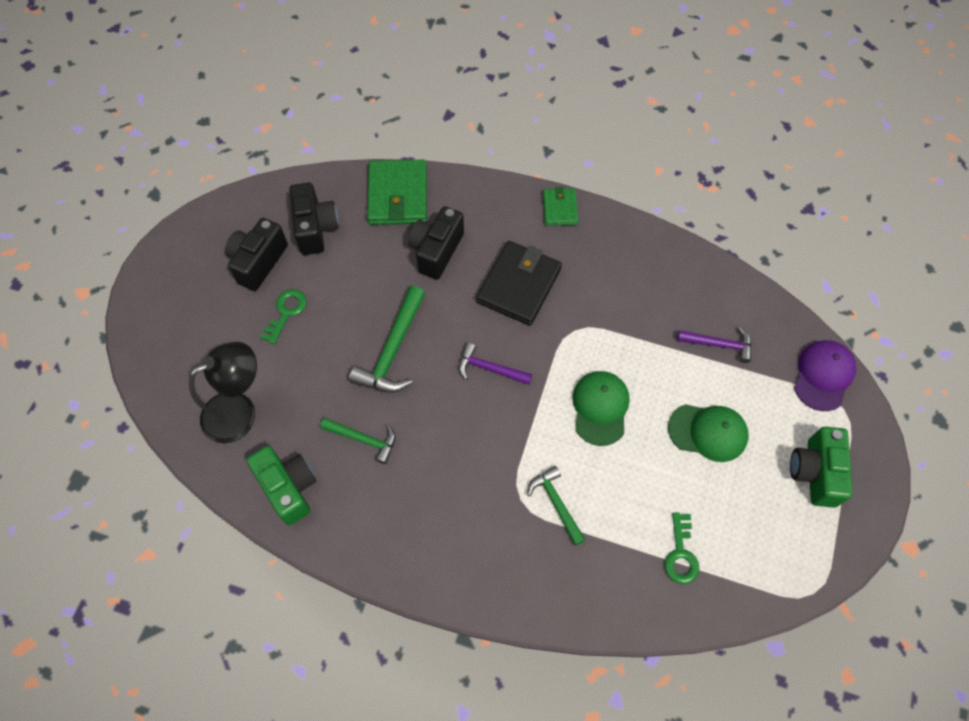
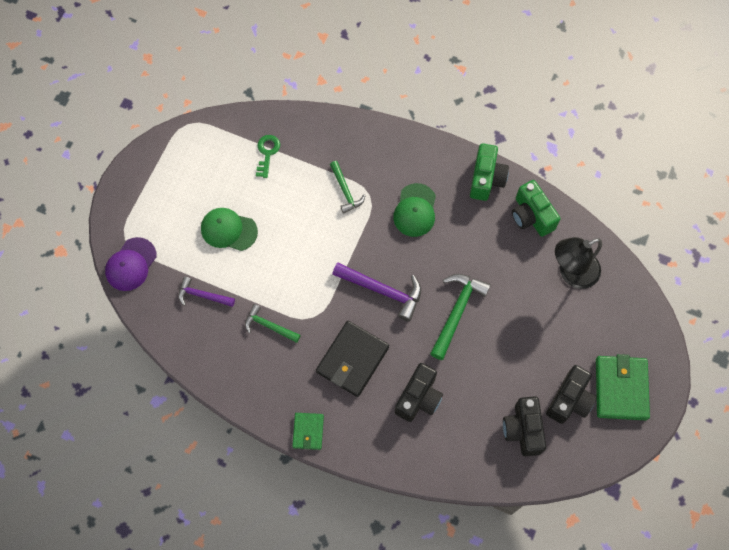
camera: 175 degrees left, 5 degrees up
green key [260,289,307,344] -> none
green hammer [320,418,395,464] -> green hammer moved to [245,304,301,343]
green wallet [367,160,427,225] -> green wallet moved to [596,354,650,420]
purple hammer [459,343,532,385] -> purple hammer [332,262,421,322], size x1.60
green cap [572,371,629,446] -> green cap moved to [393,183,436,237]
green camera [790,427,853,508] -> green camera moved to [470,143,509,201]

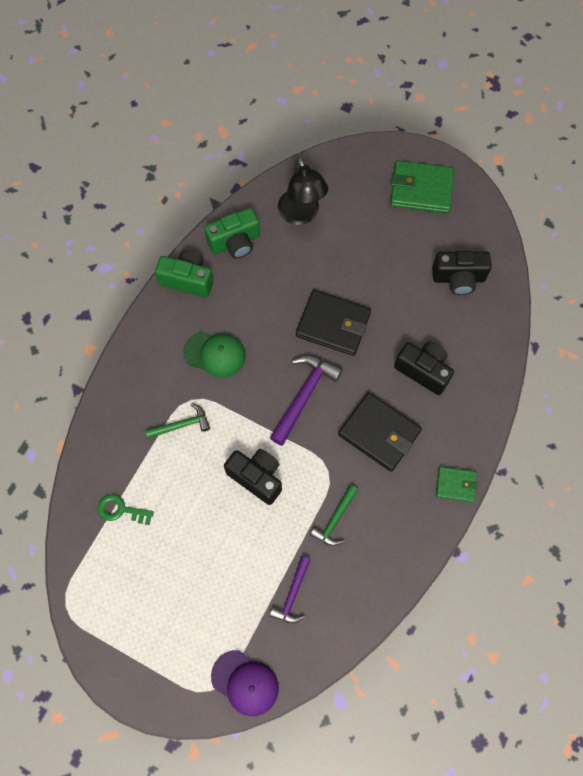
camera: 85 degrees left, 0 degrees up
green cap [201,208,258,251] -> none
green hammer [430,274,491,360] -> black wallet [296,290,371,356]
black camera [546,365,597,424] -> black camera moved to [224,449,282,505]

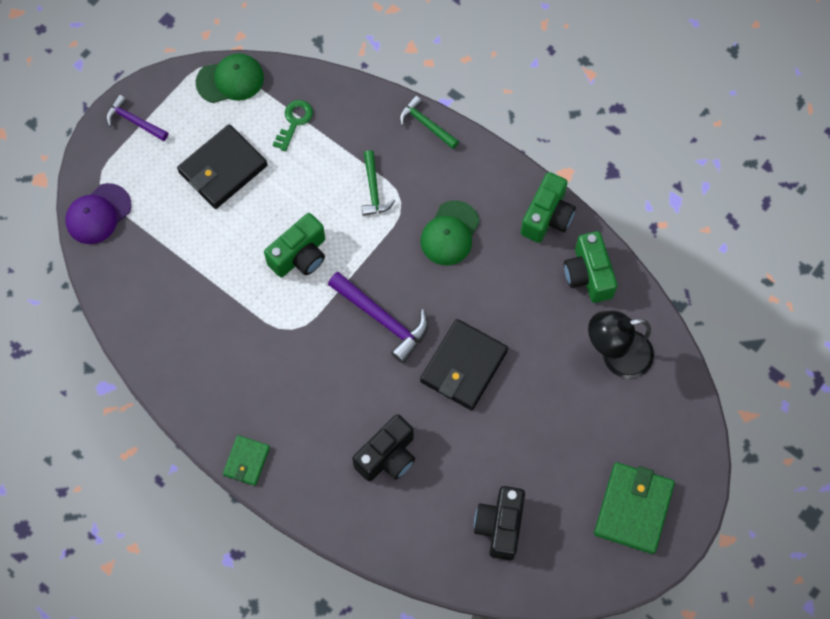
camera: 100 degrees right, 0 degrees up
black camera [224,449,282,505] -> green camera [264,213,325,277]
purple hammer [270,556,311,623] -> purple hammer moved to [106,95,168,141]
green hammer [310,485,358,546] -> green hammer moved to [400,96,459,149]
black wallet [338,392,422,472] -> black wallet moved to [177,124,268,209]
none -> green cap [196,53,264,103]

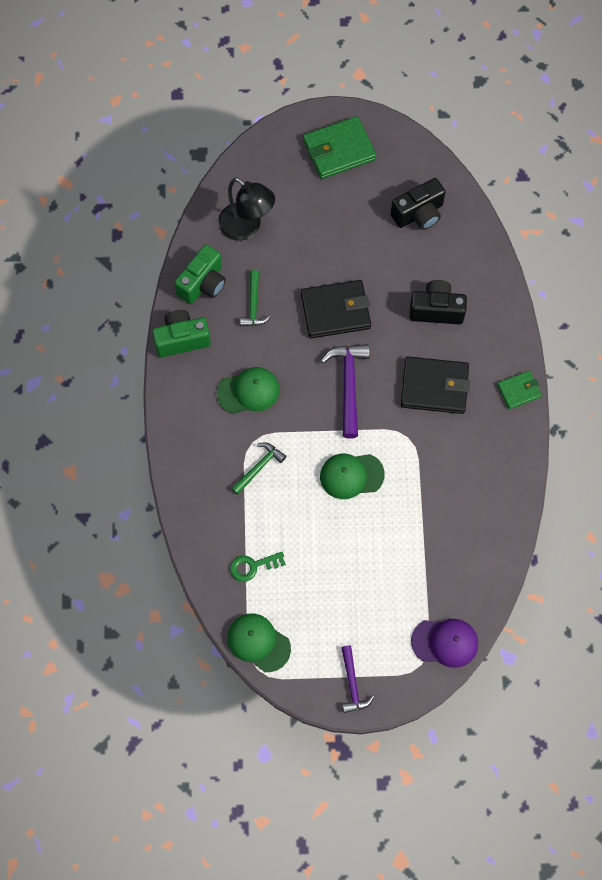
camera: 130 degrees left, 0 degrees up
black wallet [177,124,268,209] -> black wallet moved to [401,357,470,414]
green camera [264,213,325,277] -> green cap [320,454,385,499]
green hammer [400,96,459,149] -> green hammer moved to [240,270,270,326]

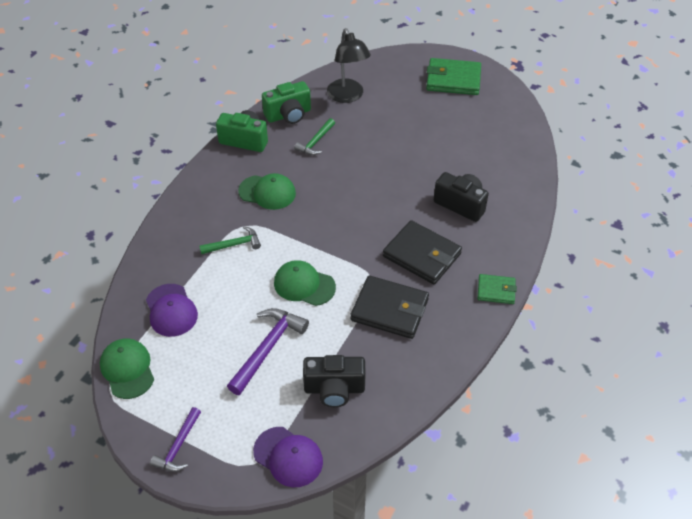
camera: 30 degrees right, 20 degrees down
green key [230,552,286,582] -> purple cap [146,284,198,337]
black wallet [301,280,371,338] -> black wallet moved to [350,275,429,339]
purple hammer [321,344,370,438] -> purple hammer moved to [227,308,309,395]
black camera [391,178,445,230] -> black camera moved to [303,355,366,407]

